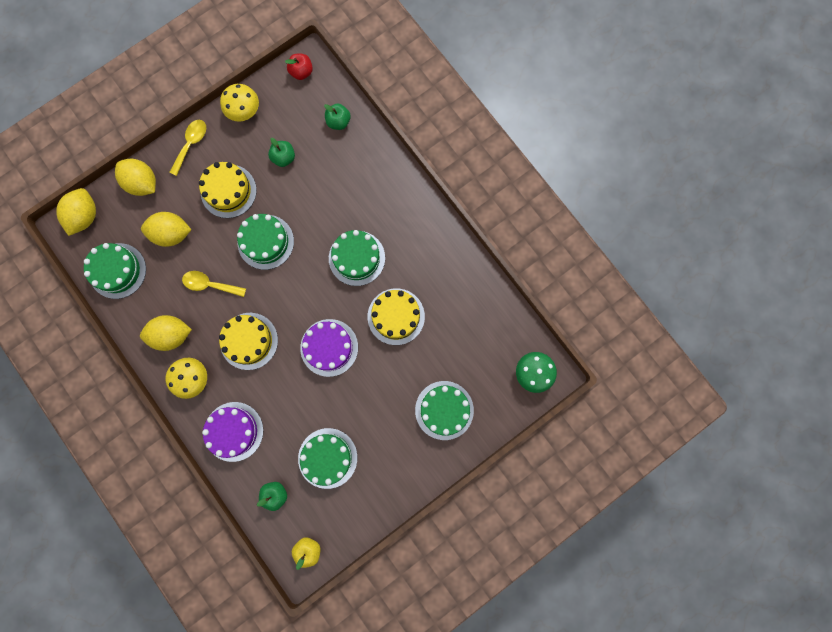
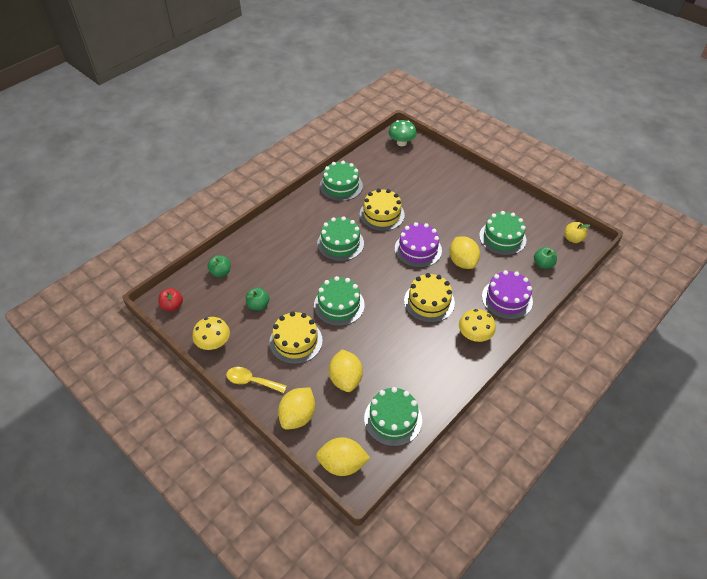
camera: 100 degrees left, 30 degrees down
yellow lemon [140,315,192,351] -> yellow lemon moved to [449,236,480,269]
yellow spoon [182,271,246,297] -> none
green cake [415,381,474,440] -> green cake moved to [320,161,363,201]

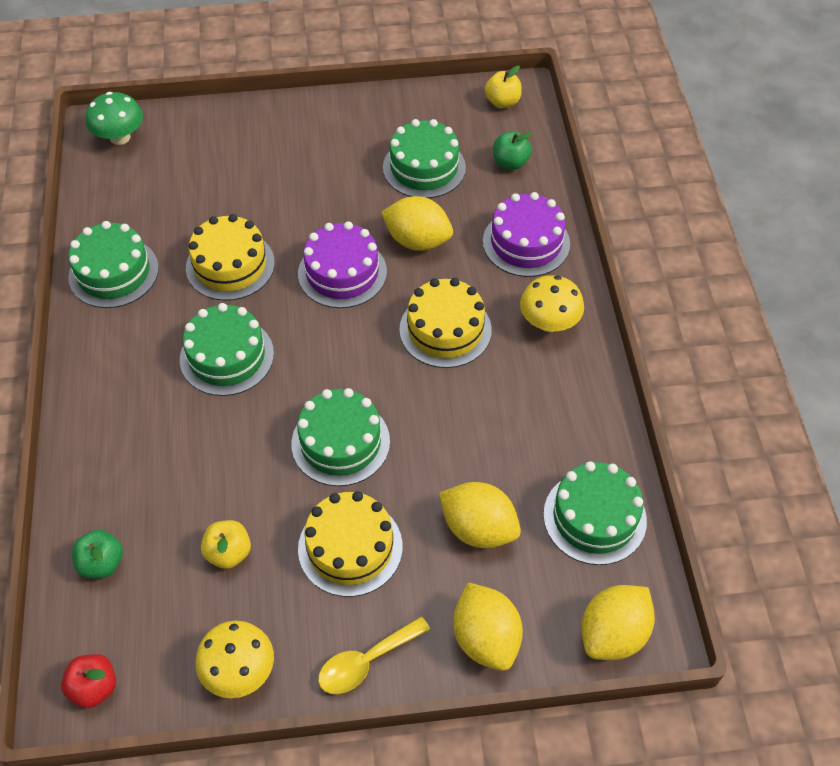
camera: 50 degrees left, 5 degrees up
green apple [246,288,270,310] -> yellow apple [201,520,251,569]

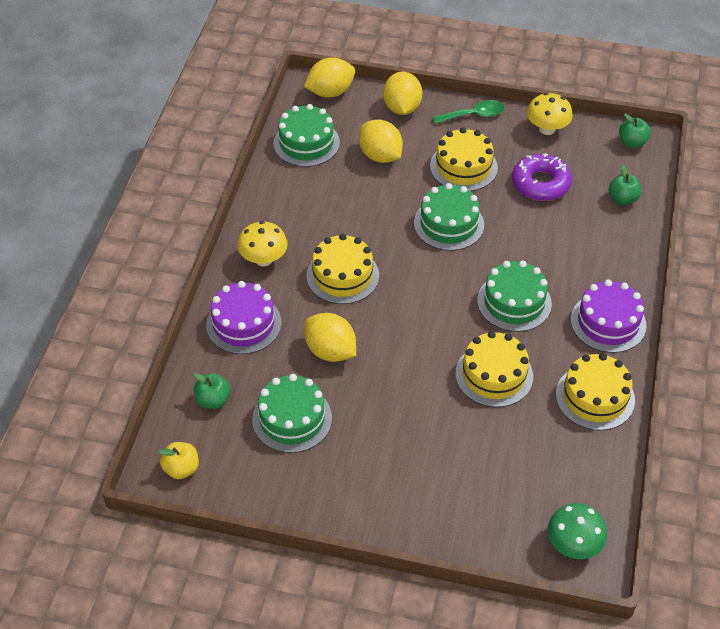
camera: 160 degrees left, 5 degrees down
red apple [61,654,116,708] -> green apple [619,114,651,148]
green cake [68,221,159,308] -> yellow cake [556,353,635,431]
yellow apple [201,520,251,569] -> purple donut [512,153,572,201]
purple cake [298,221,387,308] -> purple cake moved to [571,280,646,353]
yellow spoon [318,616,430,694] -> green spoon [432,100,504,124]

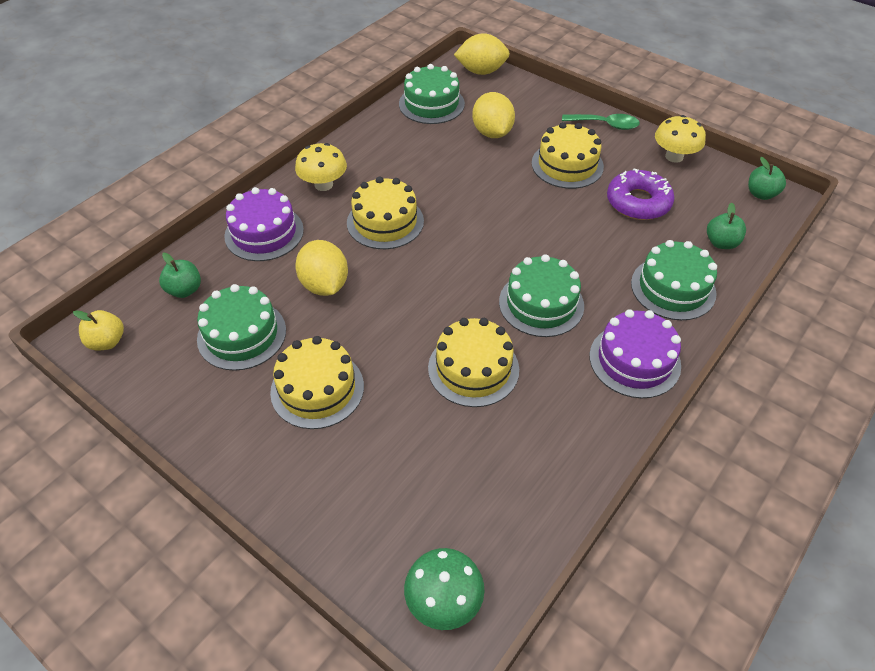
camera: 25 degrees right, 0 degrees up
yellow lemon [383,71,422,115] -> none
green cake [414,183,484,251] -> green cake moved to [631,240,717,320]
yellow cake [556,353,635,431] -> yellow cake moved to [270,336,364,429]

